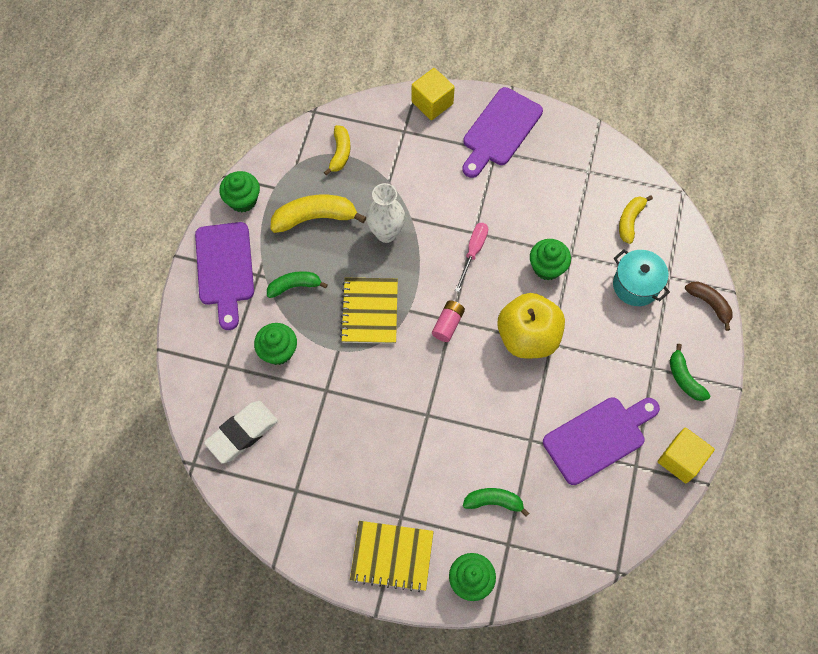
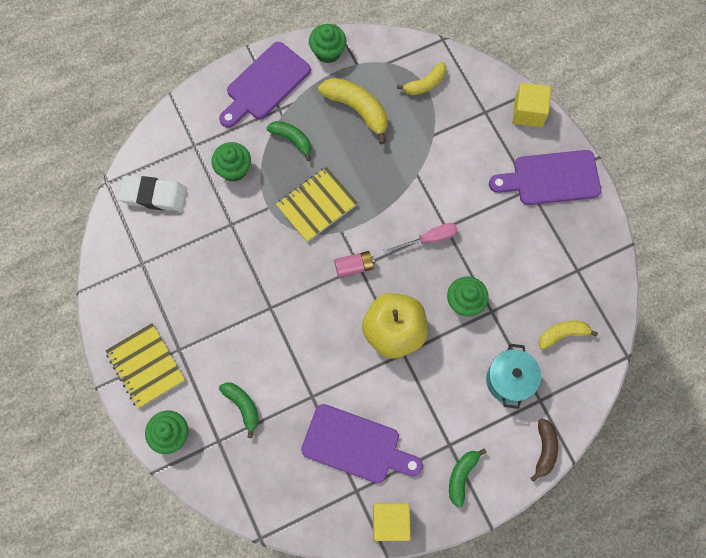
camera: 50 degrees right, 5 degrees up
white vase [366,183,405,243] -> none

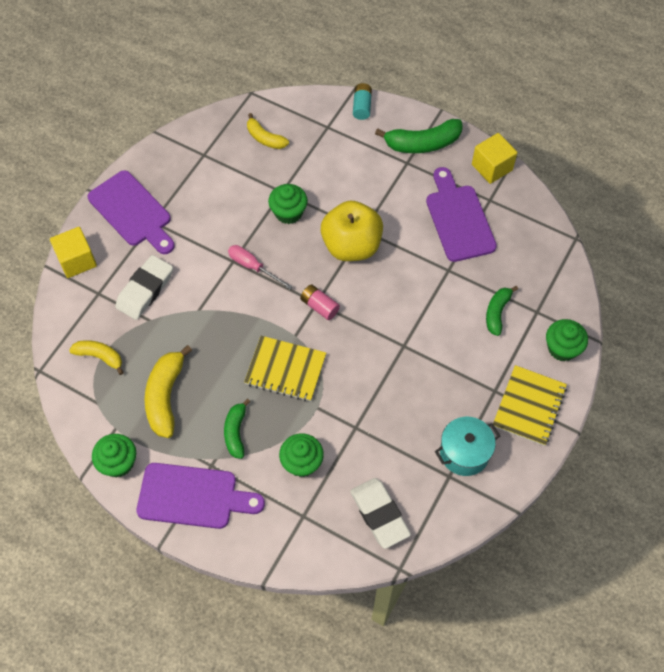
camera: 125 degrees left, 10 degrees down
green banana [449,449,487,508] -> green banana [375,119,463,153], size x1.60
turquoise pot [486,344,541,409] -> turquoise pot moved to [435,417,500,476]
brown banana [531,418,558,482] -> turquoise battery [353,83,372,120]
none -> white eraser [115,255,173,320]

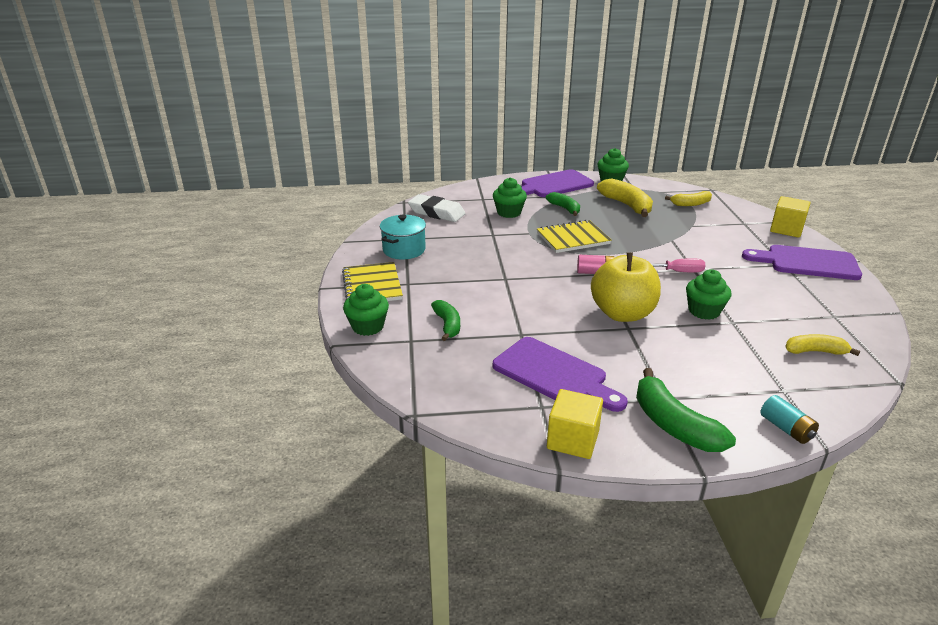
camera: 145 degrees right, 30 degrees down
white eraser [115,255,173,320] -> none
green banana [375,119,463,153] -> green banana turned 75 degrees counterclockwise [636,368,736,452]

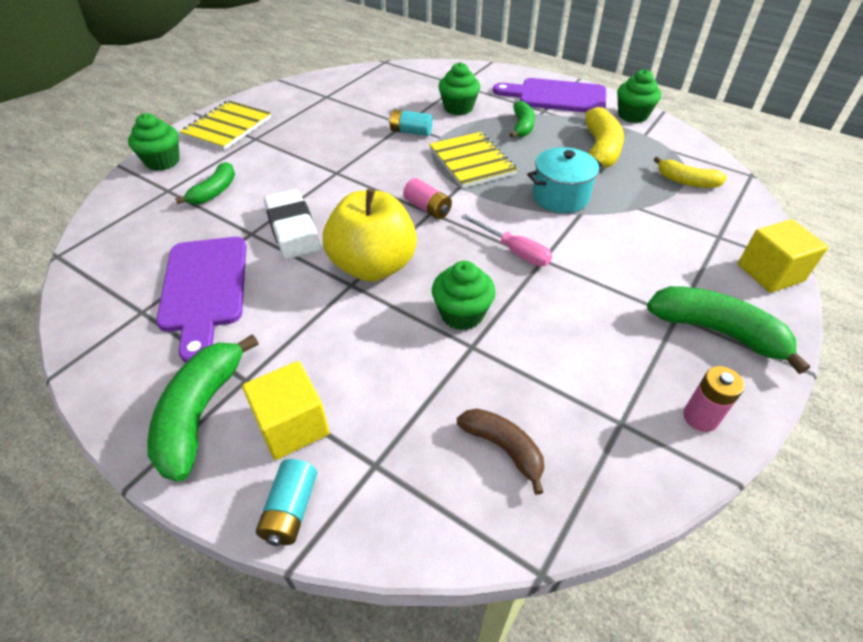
camera: 40 degrees right, 15 degrees up
turquoise pot [380,215,426,259] -> turquoise pot moved to [527,147,604,213]
white eraser [408,194,466,222] -> white eraser moved to [264,189,321,259]
yellow notebook [537,220,612,253] -> yellow notebook turned 45 degrees clockwise [429,132,517,188]
yellow cube [547,389,603,459] -> yellow cube moved to [242,361,330,460]
purple cutting board [742,245,862,280] -> green banana [647,286,810,374]
yellow banana [785,334,860,356] -> brown banana [457,408,544,495]
none -> turquoise battery [389,110,432,136]
none -> pink battery [683,366,745,432]

